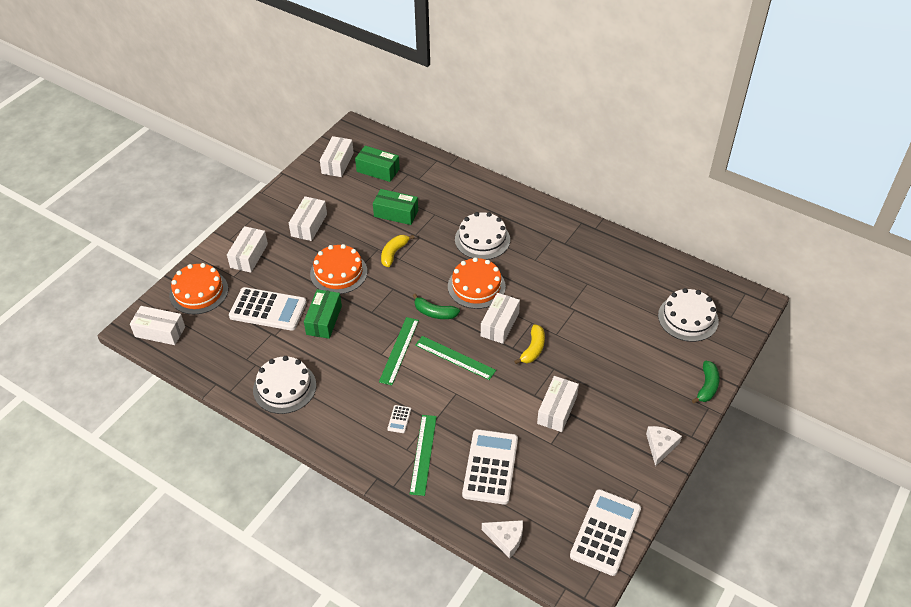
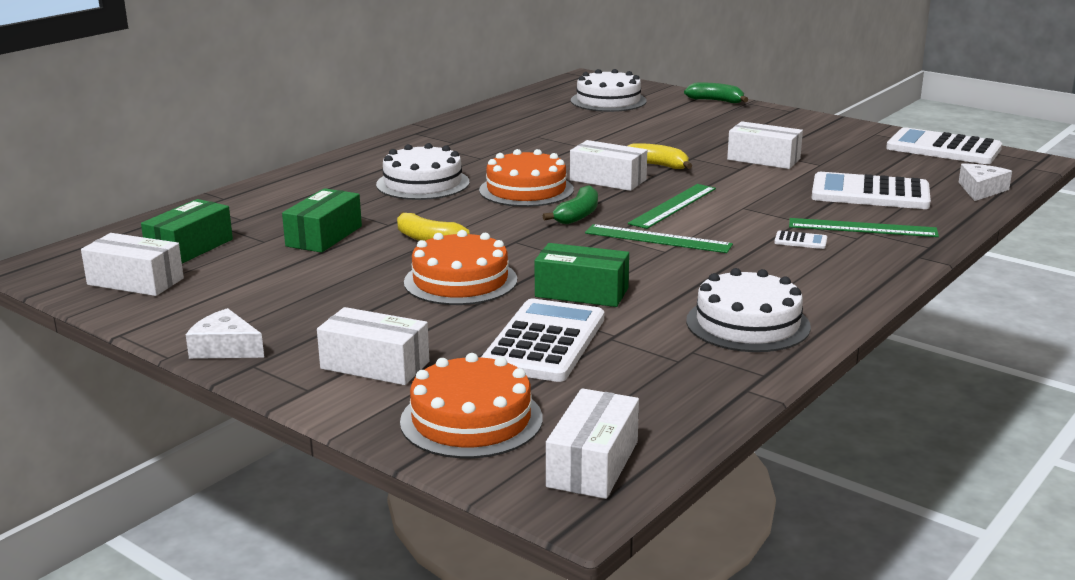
camera: 85 degrees left, 25 degrees down
white box [289,196,327,241] -> none
white cheese [646,426,682,467] -> white cheese moved to [186,308,264,359]

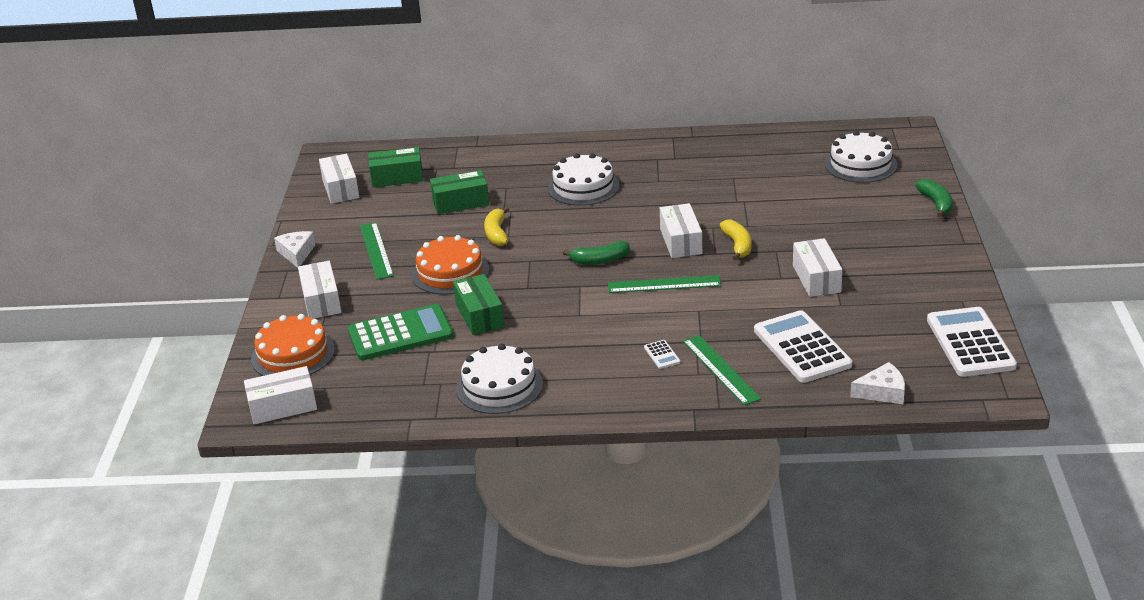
camera: 55 degrees right, 10 degrees up
orange cake [479,149,574,207] -> none
white calculator [481,299,604,382] -> green calculator [348,304,454,360]
green ruler [585,224,733,253] -> green ruler moved to [360,222,394,280]

